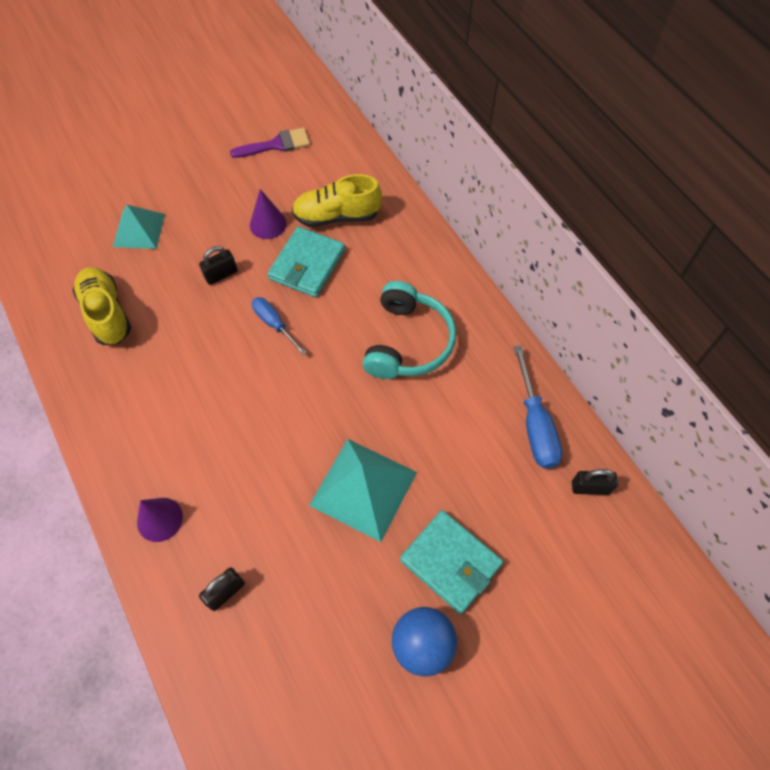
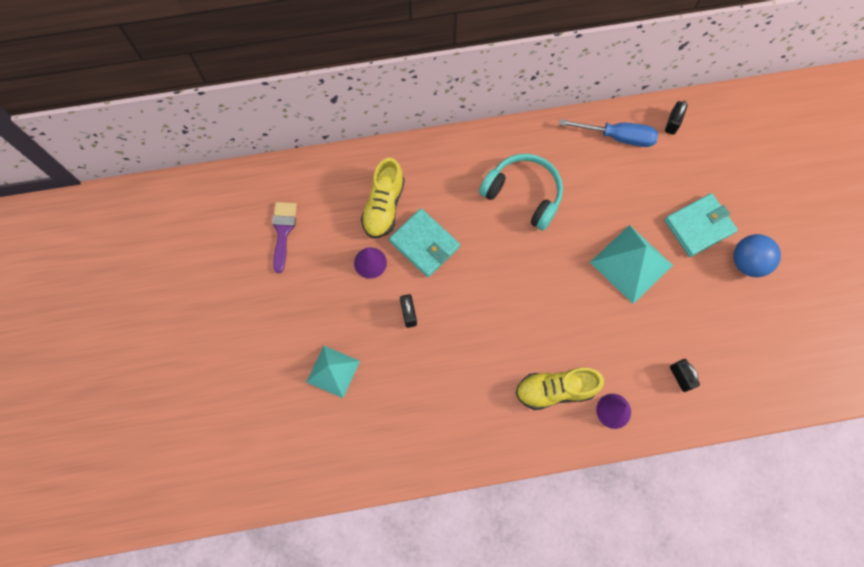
camera: 70 degrees left, 10 degrees up
yellow shoe [72,267,131,345] -> yellow shoe moved to [516,367,604,410]
blue screwdriver [252,297,307,355] -> none

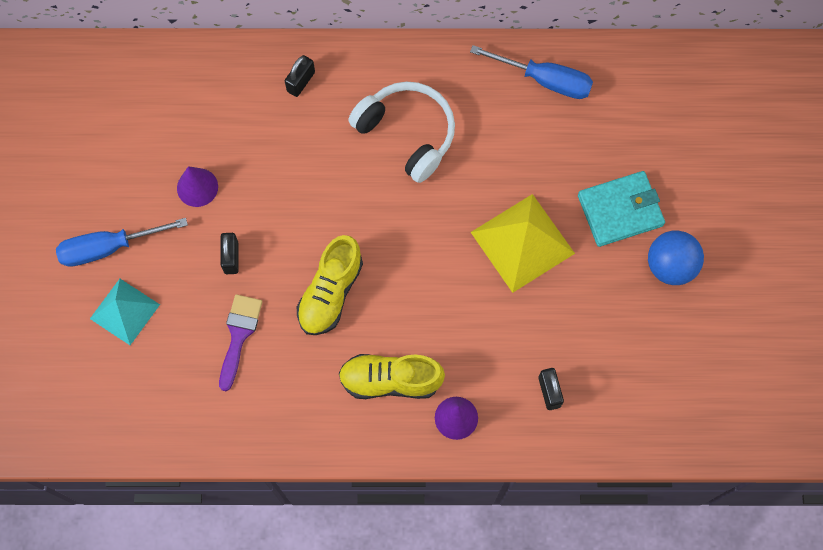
camera: 10 degrees right, 0 degrees up
purple brush [272,202,297,273] -> purple brush moved to [219,294,262,391]
yellow shoe [361,158,405,238] -> yellow shoe moved to [297,235,363,335]
turquoise wallet [389,208,460,277] -> none
turquoise headphones [479,154,563,231] -> white headphones [348,82,455,183]
turquoise pyramid [590,225,673,304] -> yellow pyramid [471,194,575,293]
black padlock [665,101,687,135] -> black padlock moved to [285,55,315,97]
none -> blue screwdriver [56,218,188,267]

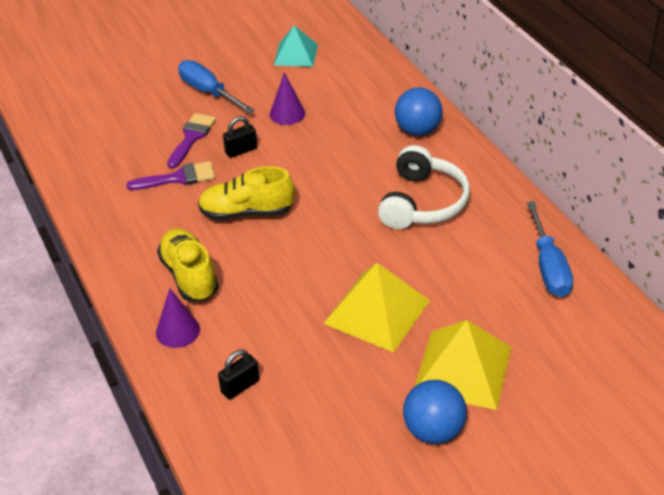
camera: 65 degrees right, 30 degrees down
turquoise pyramid [90,279,160,345] -> turquoise pyramid moved to [273,25,318,67]
black padlock [285,55,315,97] -> blue ball [395,88,443,136]
turquoise wallet [578,171,665,247] -> yellow pyramid [415,320,511,410]
none -> purple brush [167,113,216,168]

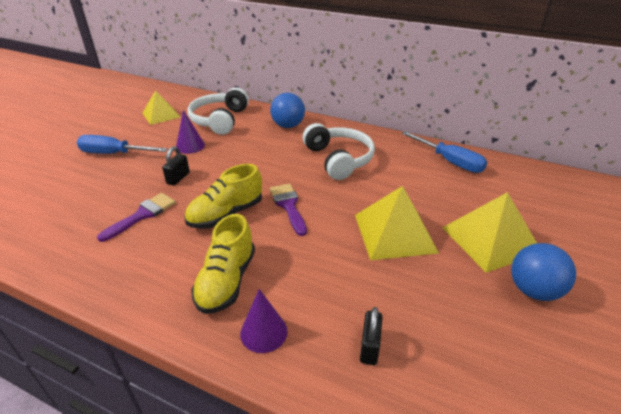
camera: 40 degrees left, 5 degrees down
yellow shoe [157,228,219,301] -> yellow shoe turned 105 degrees counterclockwise [191,214,255,314]
purple brush [167,113,216,168] -> purple brush moved to [270,184,307,236]
turquoise pyramid [273,25,318,67] -> yellow pyramid [142,90,180,125]
none -> white headphones [188,88,249,135]

